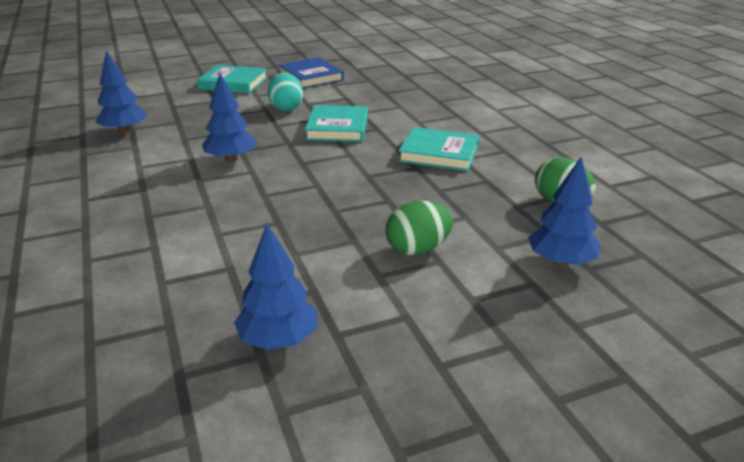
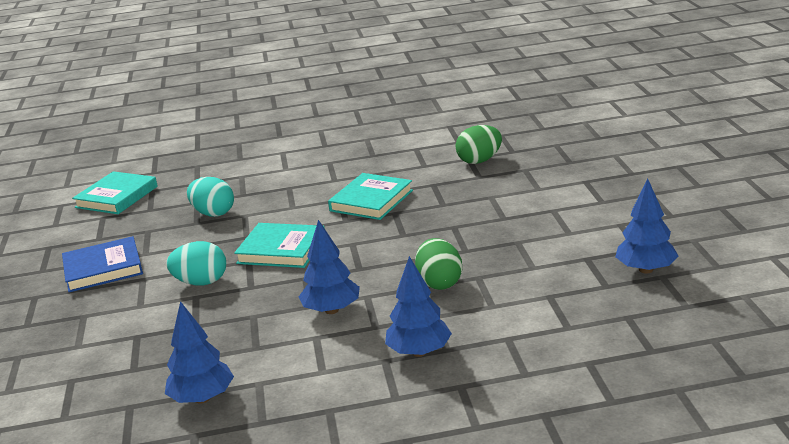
camera: 75 degrees left, 5 degrees down
turquoise book [197,65,268,94] -> turquoise book moved to [72,171,158,214]
green egg [386,201,453,256] -> green egg moved to [415,238,462,290]
blue tree [528,157,600,267] -> blue tree moved to [385,256,452,357]
none -> turquoise egg [187,177,234,217]

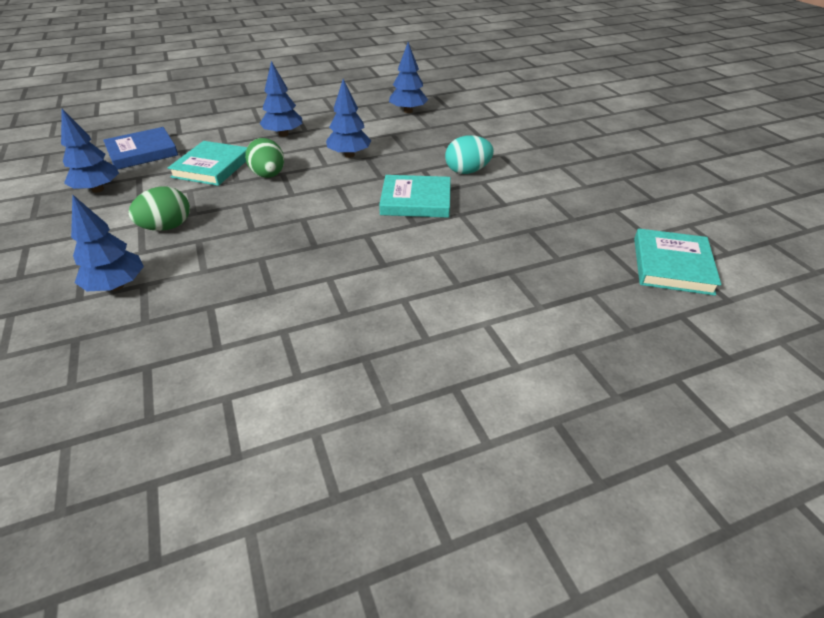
camera: 165 degrees right, 15 degrees up
blue book [62,236,143,292] -> blue book moved to [103,127,178,170]
turquoise egg [187,177,234,217] -> none
turquoise book [328,173,413,220] -> turquoise book moved to [168,141,247,186]
green egg [456,125,502,164] -> green egg moved to [128,187,190,231]
none -> blue tree [71,194,144,291]

